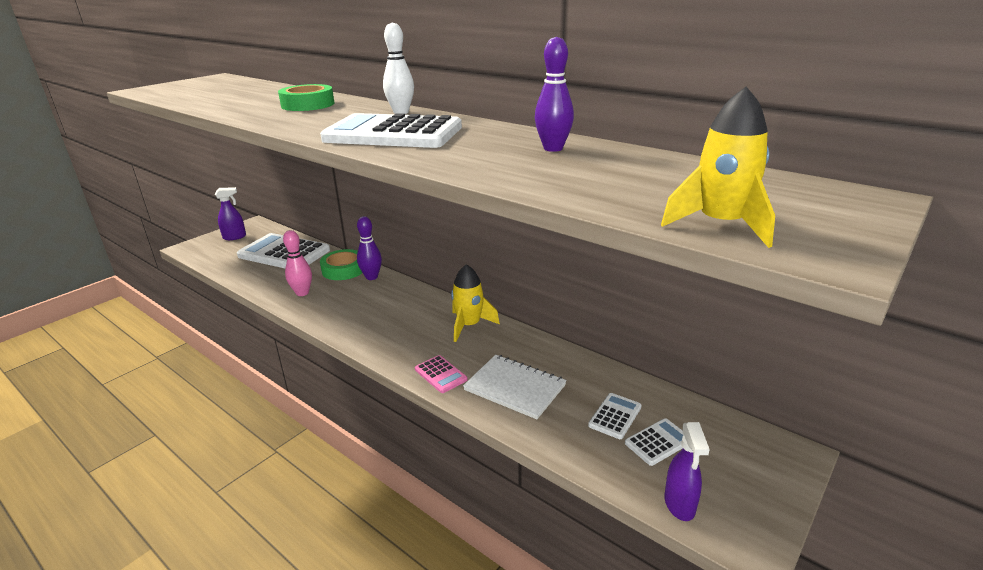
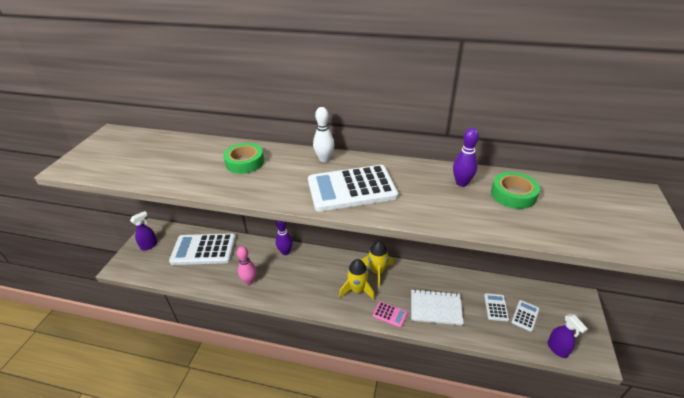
camera: 25 degrees left, 10 degrees up
green tape [320,249,362,280] -> green tape moved to [491,172,540,209]
yellow rocket [661,87,775,248] -> yellow rocket moved to [339,259,375,300]

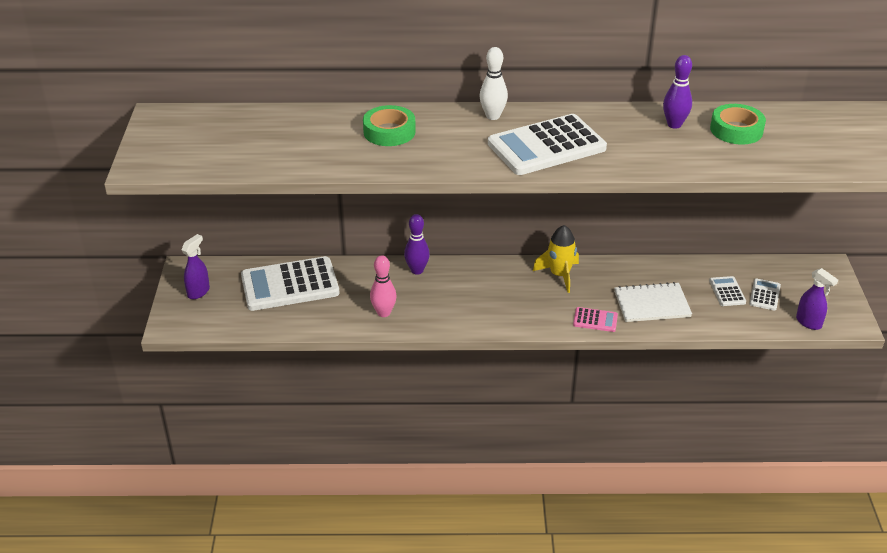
camera: 15 degrees left, 0 degrees up
yellow rocket [339,259,375,300] -> none

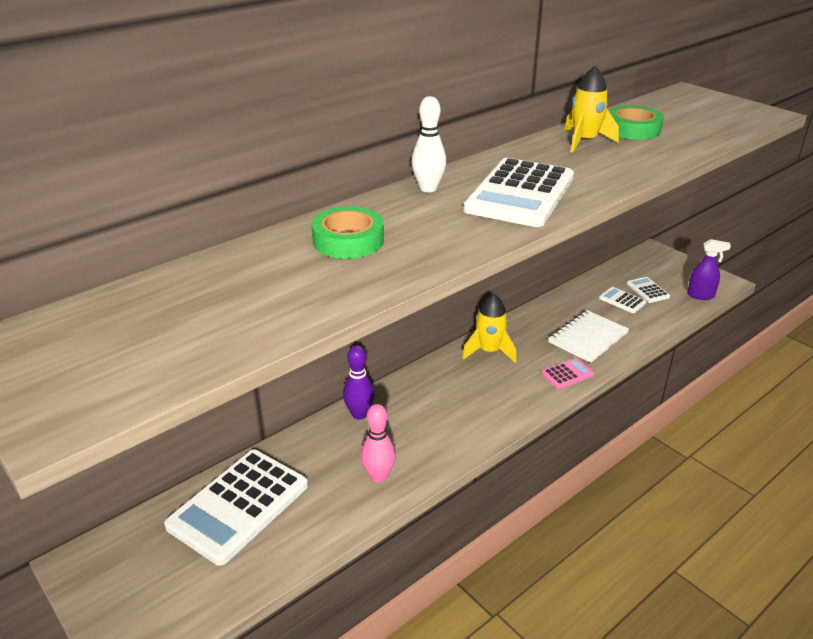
camera: 40 degrees left, 5 degrees down
purple spray bottle [181,234,210,299] -> none
purple bowling pin [663,55,692,129] -> yellow rocket [564,66,619,153]

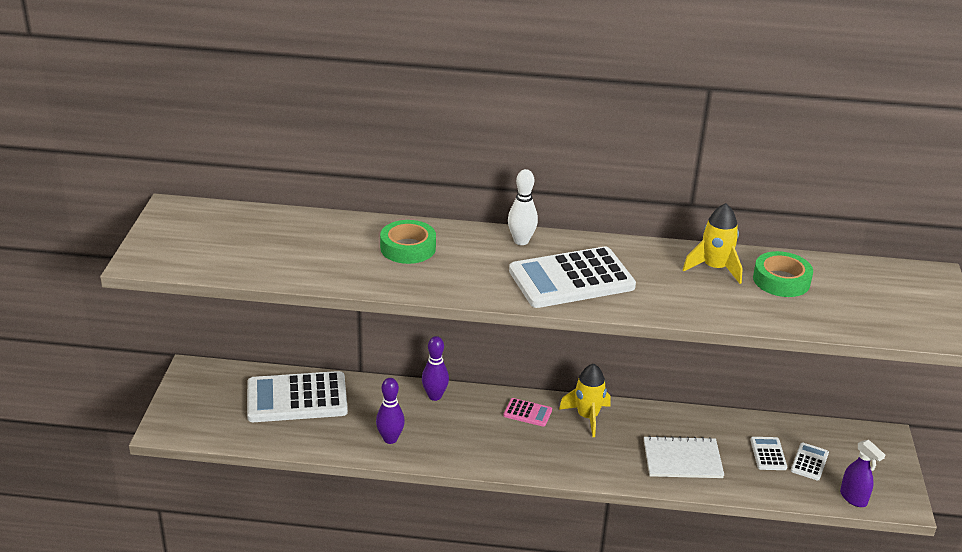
camera: 45 degrees right, 0 degrees up
pink bowling pin [361,404,396,482] -> purple bowling pin [376,378,405,444]
pink calculator [541,358,594,389] -> pink calculator moved to [504,398,552,427]

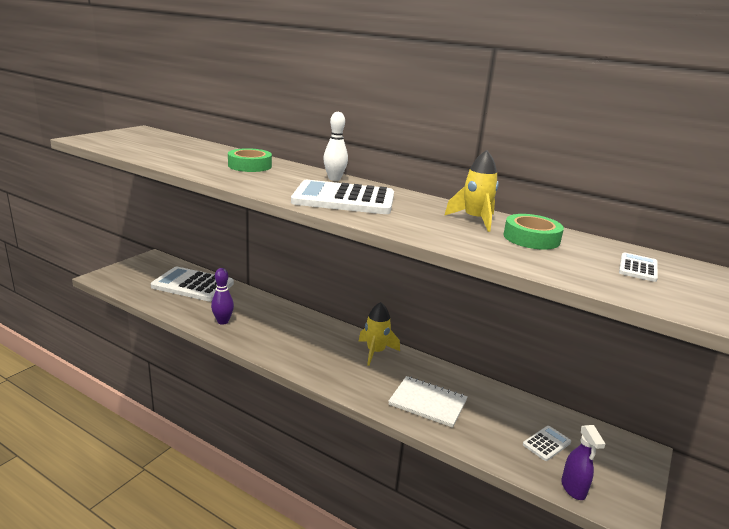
camera: 25 degrees right, 10 degrees down
purple bowling pin [422,336,449,401] -> none
pink calculator [504,398,552,427] -> none
white calculator [750,437,787,470] -> white calculator moved to [619,252,658,282]

